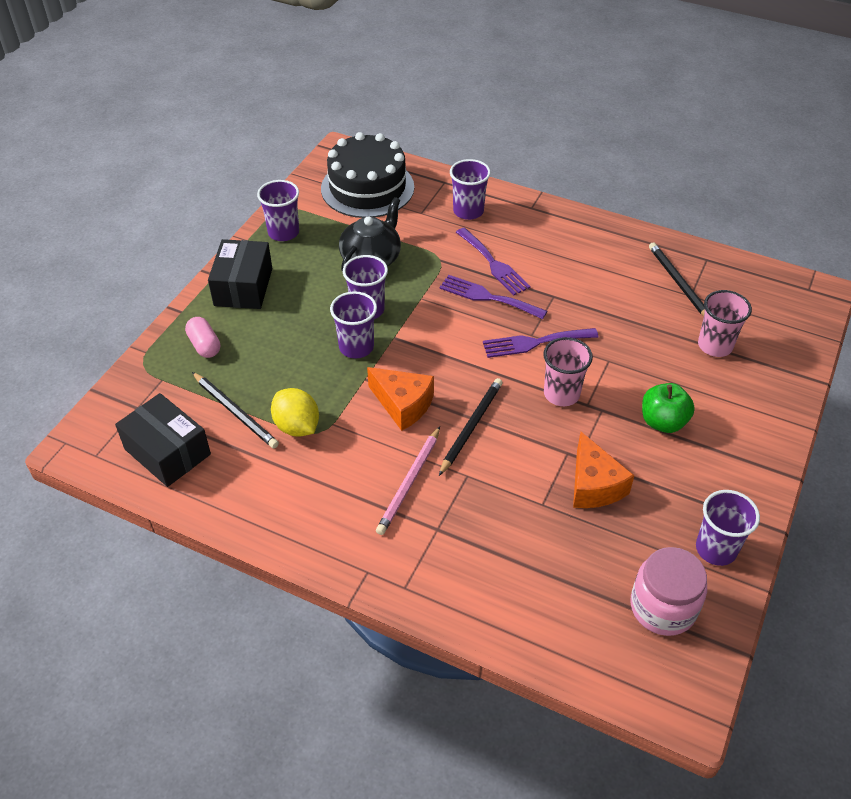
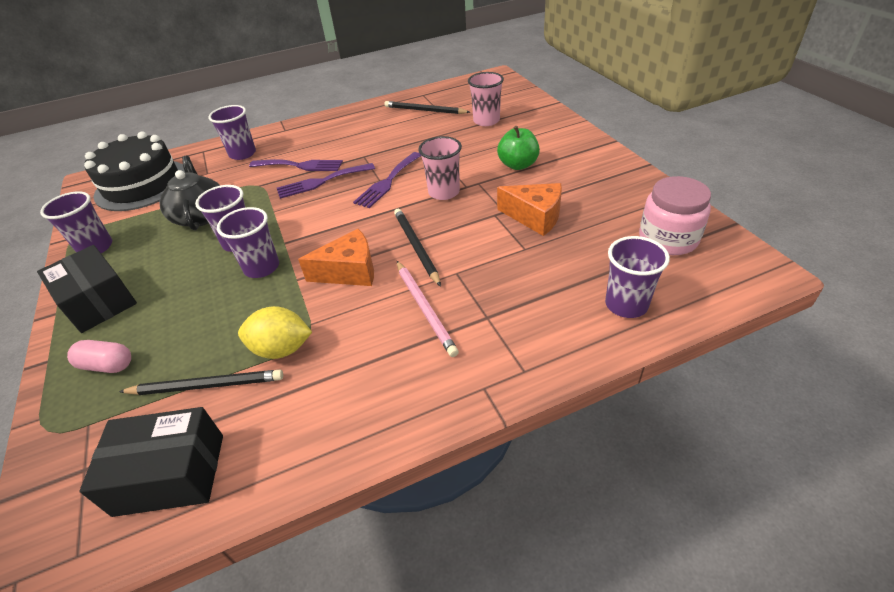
camera: 45 degrees left, 5 degrees down
purple cup [696,490,760,566] -> purple cup moved to [605,236,670,318]

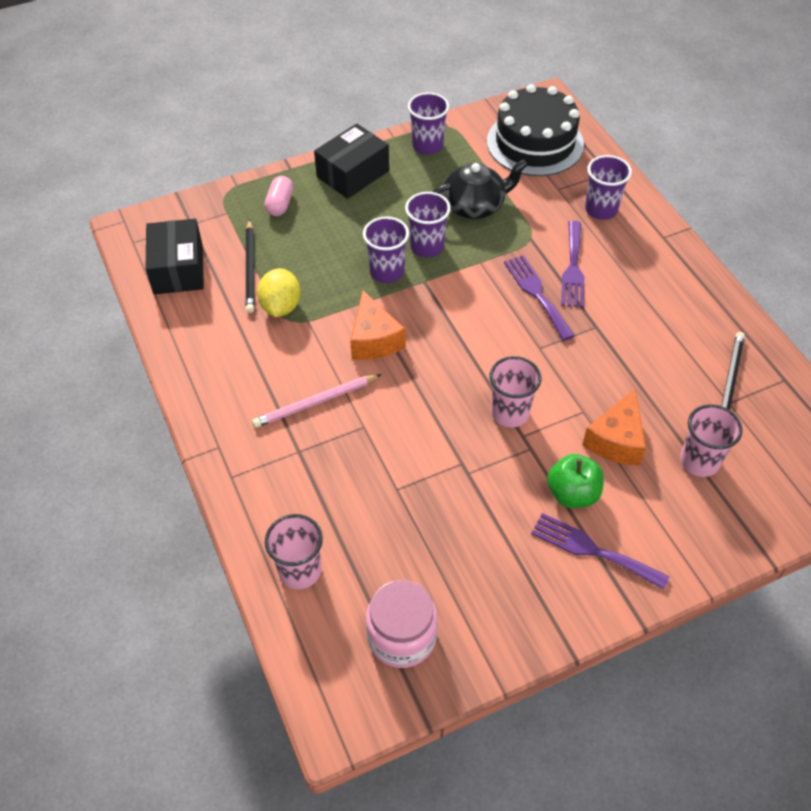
camera: 85 degrees right, 10 degrees up
purple fork [353,152,421,208] -> purple fork moved to [531,513,670,590]
black pencil [394,209,441,287] -> none
orange cheese [497,183,562,236] -> orange cheese moved to [582,389,646,466]
purple cup [605,236,670,318] -> pink cup [265,514,323,589]

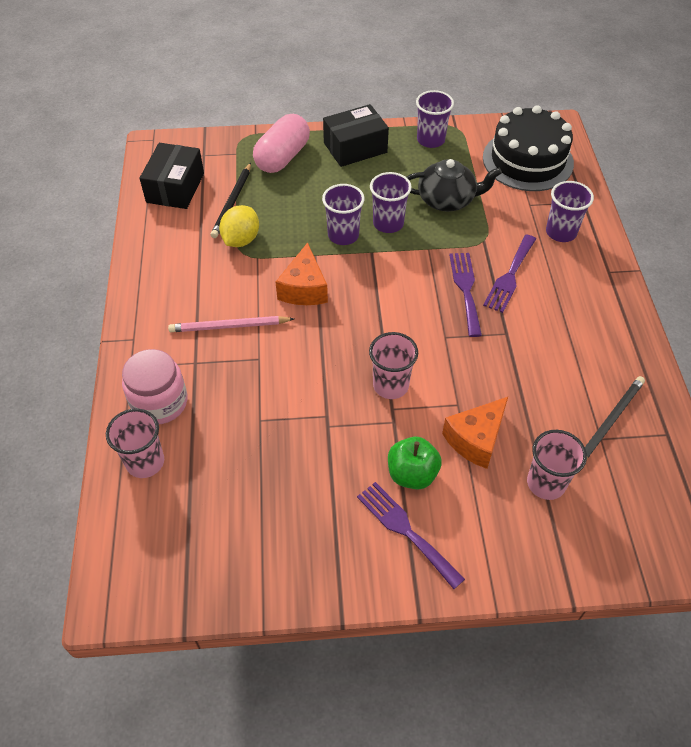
camera: 20 degrees right, 0 degrees up
pink capsule [265,176,293,216] -> pink capsule [253,114,310,173], size x1.76
pink jar [366,580,438,668] -> pink jar moved to [122,349,187,424]

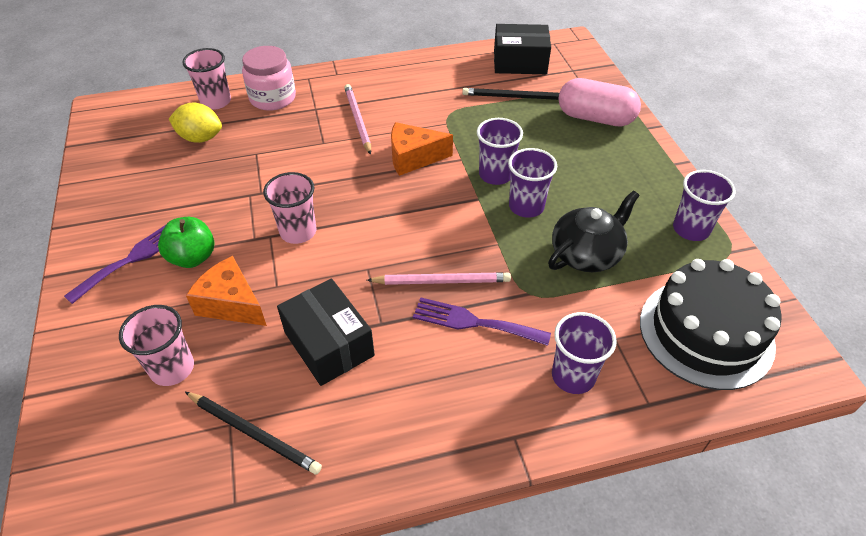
camera: 80 degrees right, 5 degrees down
yellow lemon [219,205,259,247] -> yellow lemon moved to [169,102,222,143]
black box [323,104,389,167] -> black box moved to [277,278,375,386]
black teapot [407,159,502,212] -> black teapot turned 120 degrees counterclockwise [548,190,640,272]
purple fork [449,253,482,337] -> pink pencil [367,272,511,285]

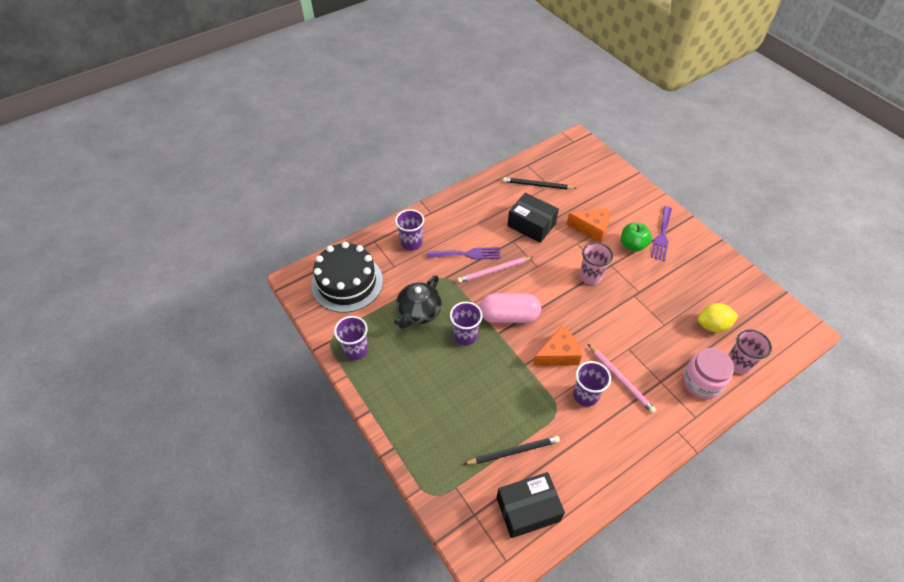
camera: 160 degrees right, 5 degrees up
pink cup [119,305,194,386] -> none
purple cup [477,118,523,185] -> purple cup moved to [573,361,611,407]
pink capsule [558,78,641,127] -> pink capsule moved to [479,293,541,323]

